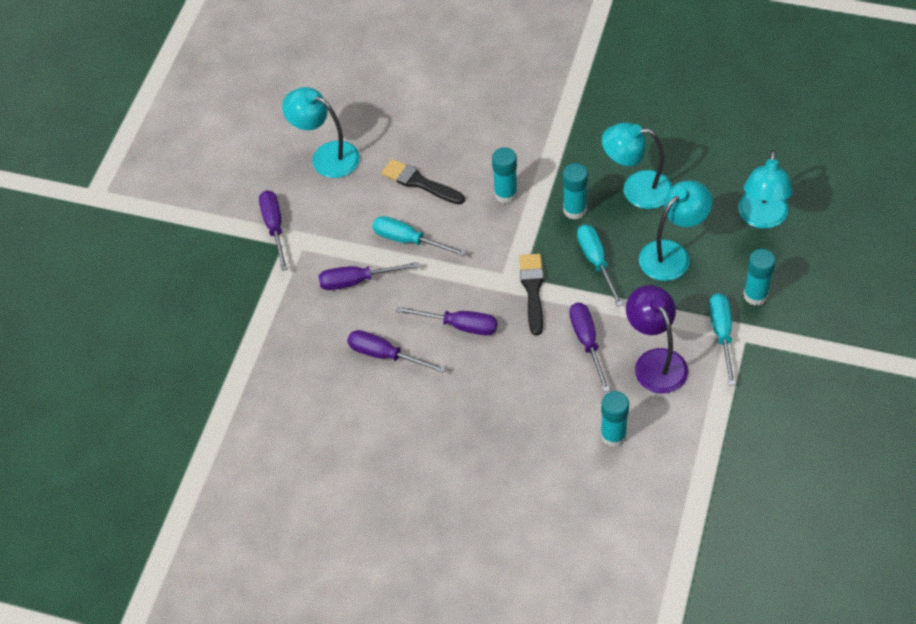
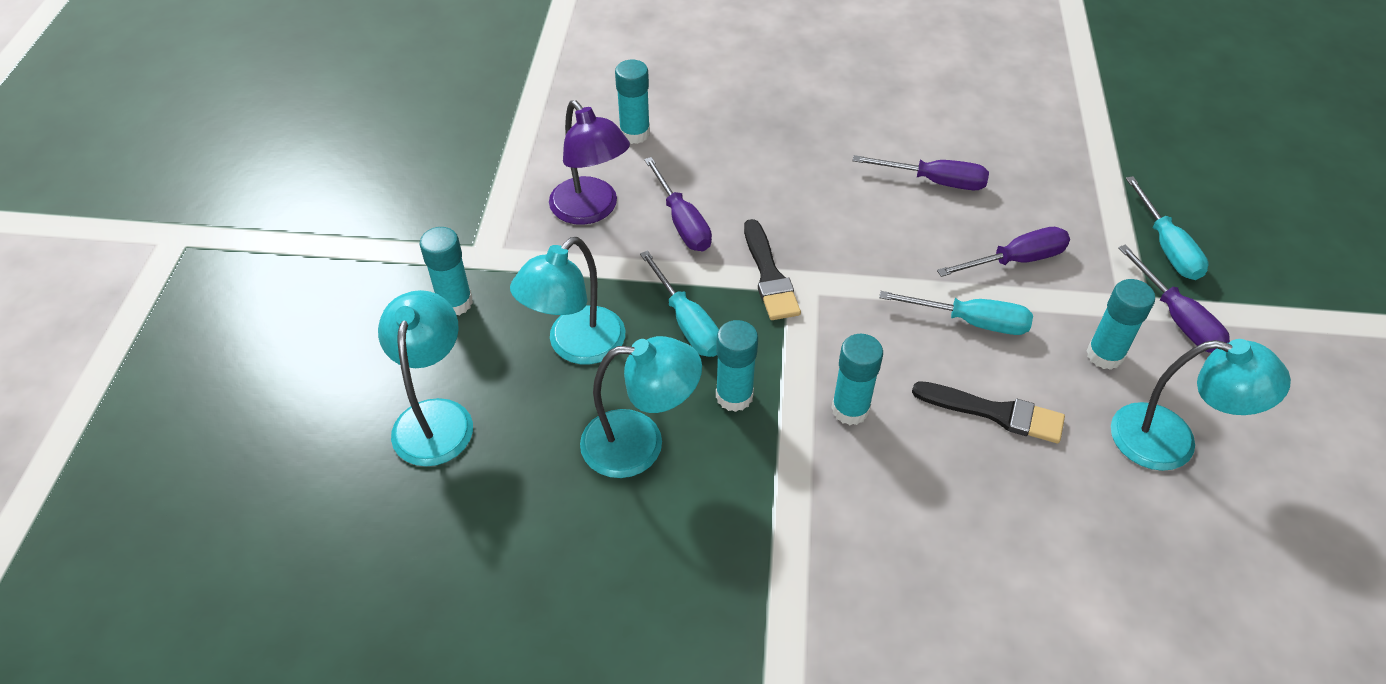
camera: 165 degrees right, 5 degrees down
purple screwdriver [396,306,497,336] -> none
turquoise screwdriver [709,293,736,386] -> turquoise screwdriver moved to [1126,176,1209,280]
none -> turquoise glue stick [1086,279,1155,370]

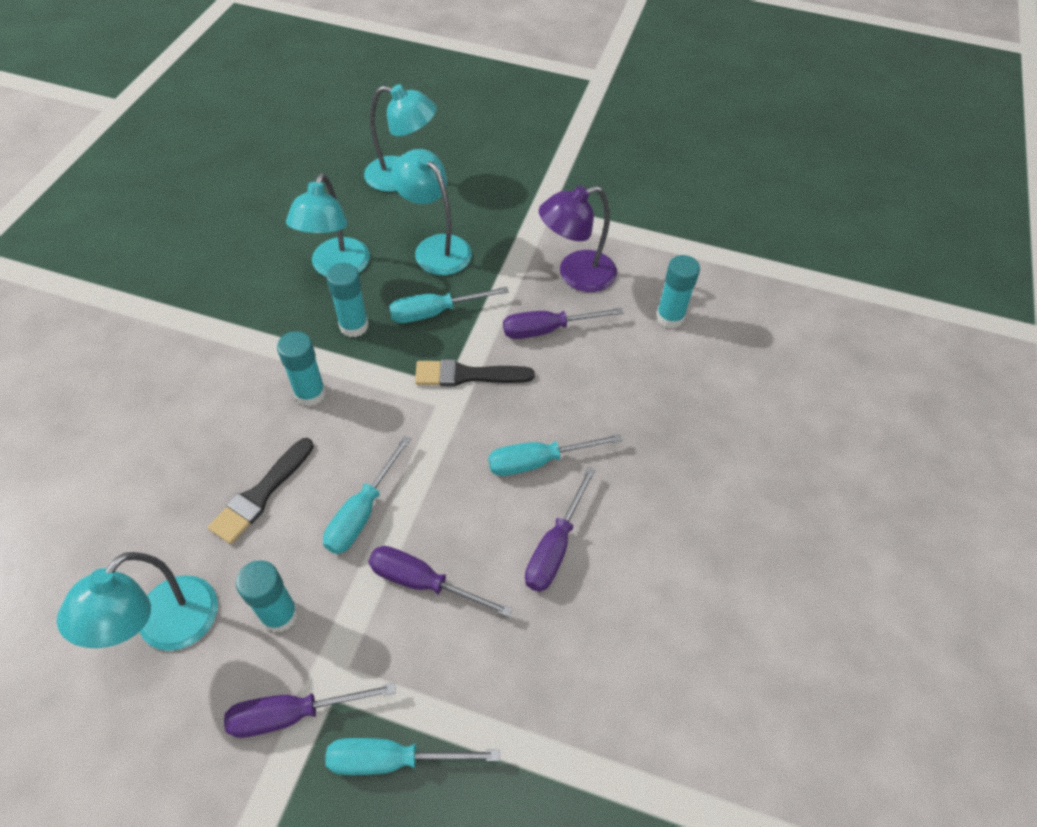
camera: 100 degrees right, 5 degrees up
turquoise glue stick [420,227,473,315] -> none
purple screwdriver [937,227,1070,277] -> purple screwdriver turned 120 degrees clockwise [368,546,512,617]
none -> turquoise screwdriver [488,434,622,476]

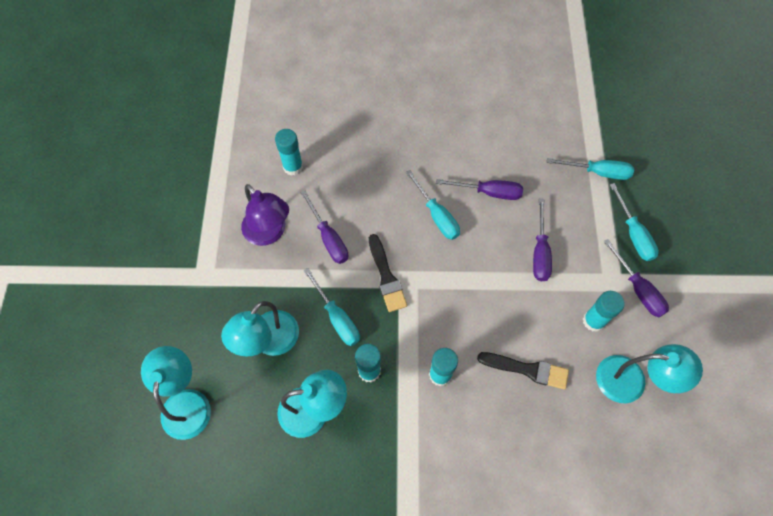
camera: 105 degrees left, 10 degrees up
turquoise screwdriver [323,435,411,554] -> turquoise screwdriver moved to [547,158,634,180]

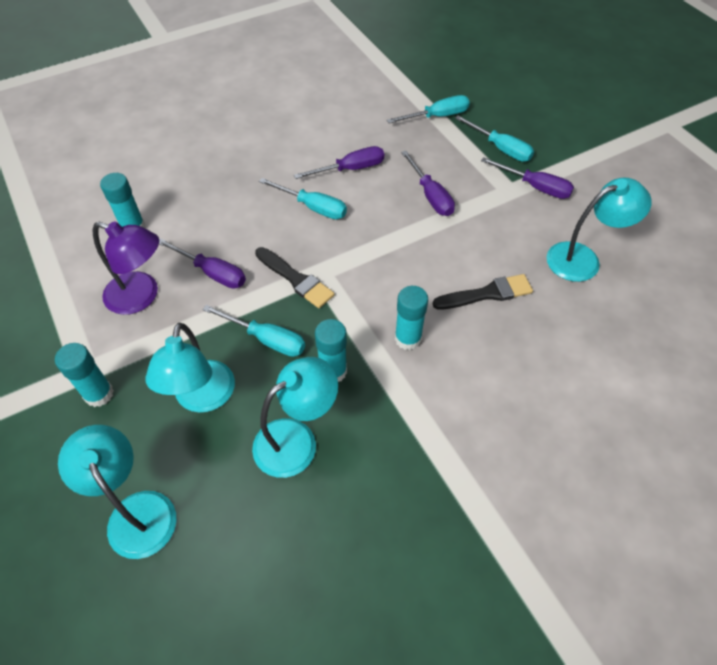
camera: 30 degrees left, 10 degrees down
turquoise glue stick [583,291,625,332] -> turquoise glue stick moved to [55,343,114,407]

